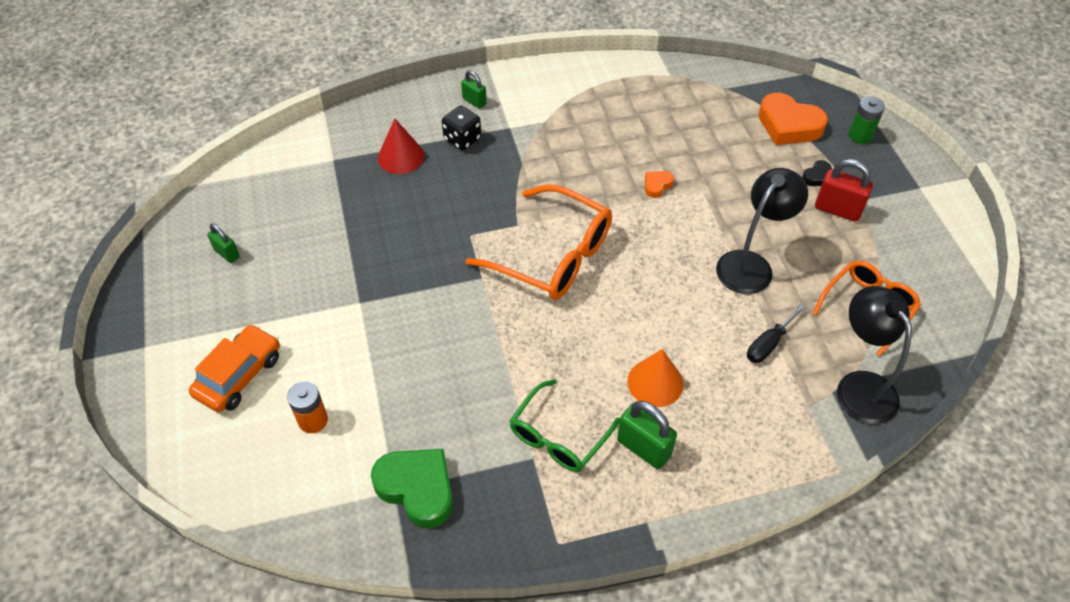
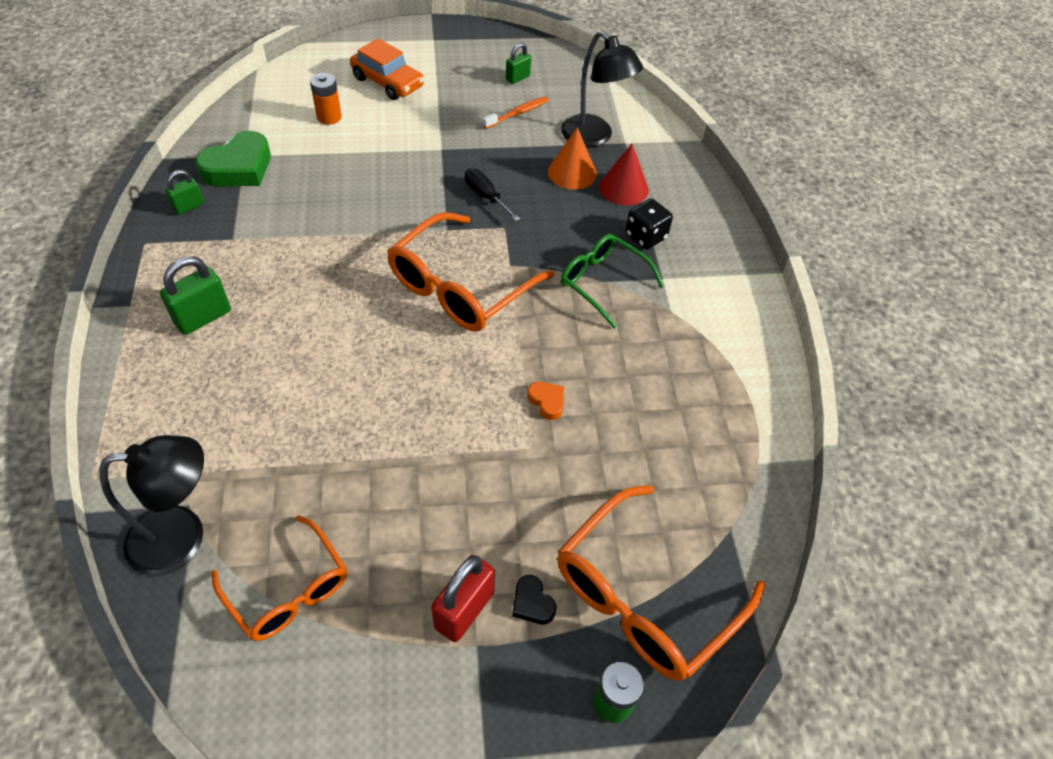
camera: 95 degrees right, 0 degrees up
green padlock [461,70,487,109] -> green padlock moved to [165,170,204,215]
green glasses [510,379,620,472] -> green glasses moved to [561,234,664,329]
orange cone [627,349,683,407] -> orange cone moved to [548,128,597,190]
black lamp [716,168,808,294] -> black lamp moved to [561,31,643,147]
black screwdriver [747,304,806,363] -> black screwdriver moved to [465,168,520,221]
orange heart [758,93,828,145] -> orange glasses [557,485,765,681]
none -> orange toothbrush [482,96,549,129]

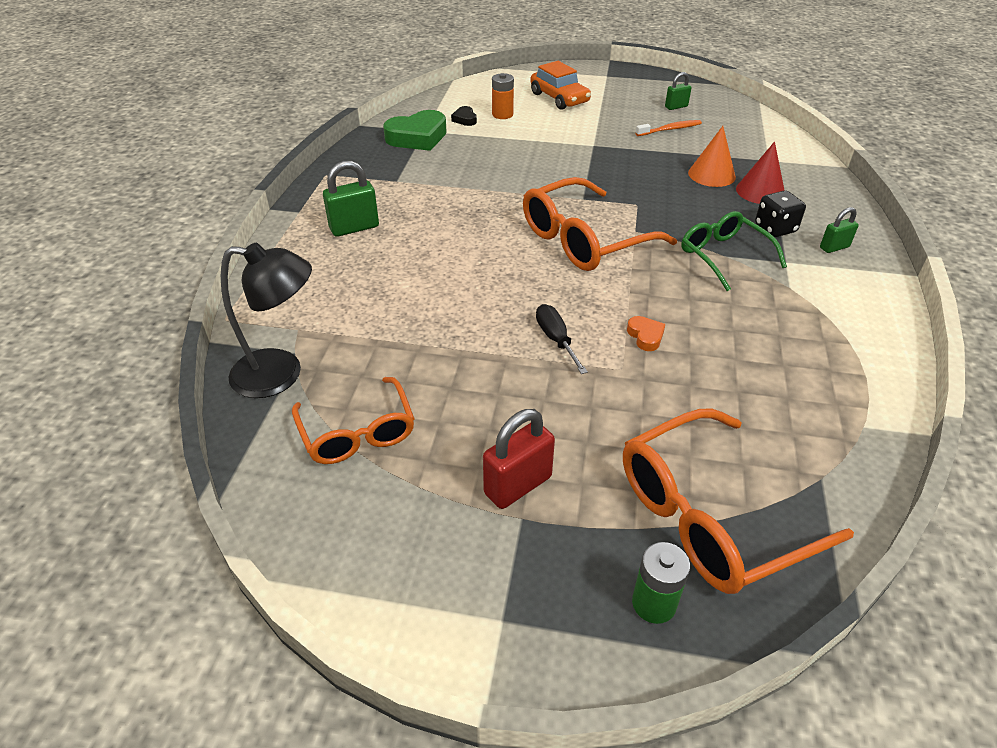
camera: 20 degrees right, 10 degrees down
green padlock [165,170,204,215] -> green padlock moved to [820,207,859,253]
black screwdriver [465,168,520,221] -> black screwdriver moved to [536,304,588,374]
black heart [512,575,556,624] -> black heart moved to [451,106,477,126]
black lamp [561,31,643,147] -> none

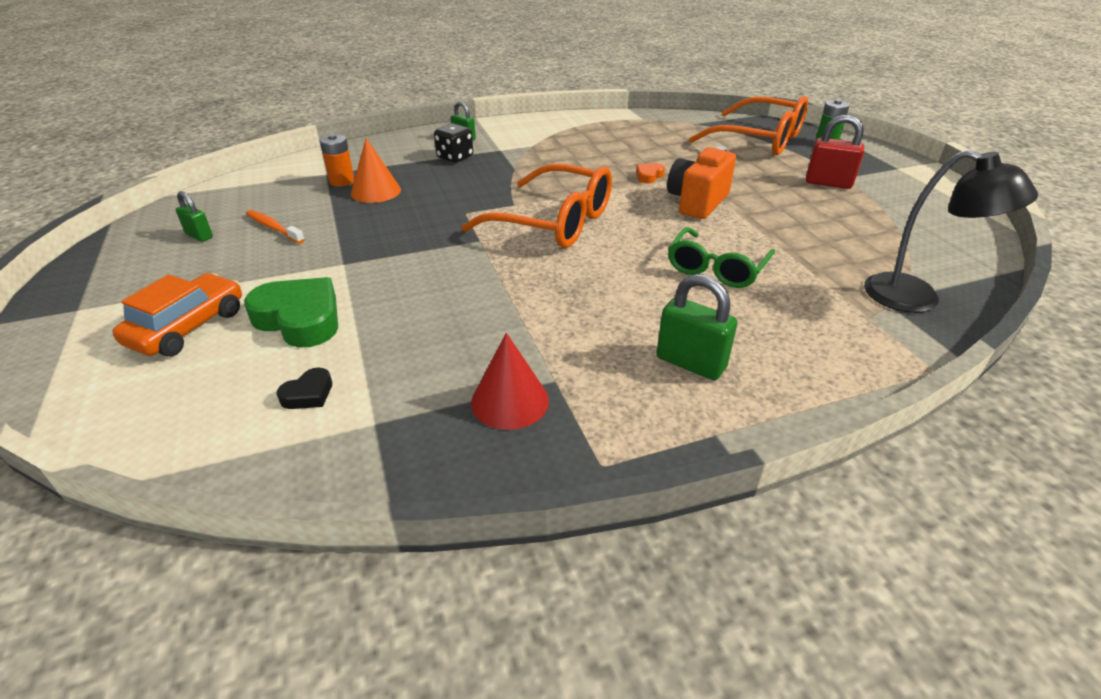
camera: 120 degrees left, 5 degrees down
black lamp [221,243,312,398] -> black lamp turned 150 degrees clockwise [864,150,1038,313]
orange glasses [292,377,415,464] -> none
green heart [383,110,447,151] -> green heart moved to [244,277,338,347]
orange battery [492,73,514,119] -> orange battery moved to [320,134,355,187]
black screwdriver [536,304,588,374] -> orange camera [667,146,736,219]
green glasses [681,211,787,291] -> green glasses moved to [668,227,775,288]
red cone [736,141,784,204] -> red cone moved to [471,333,549,430]

